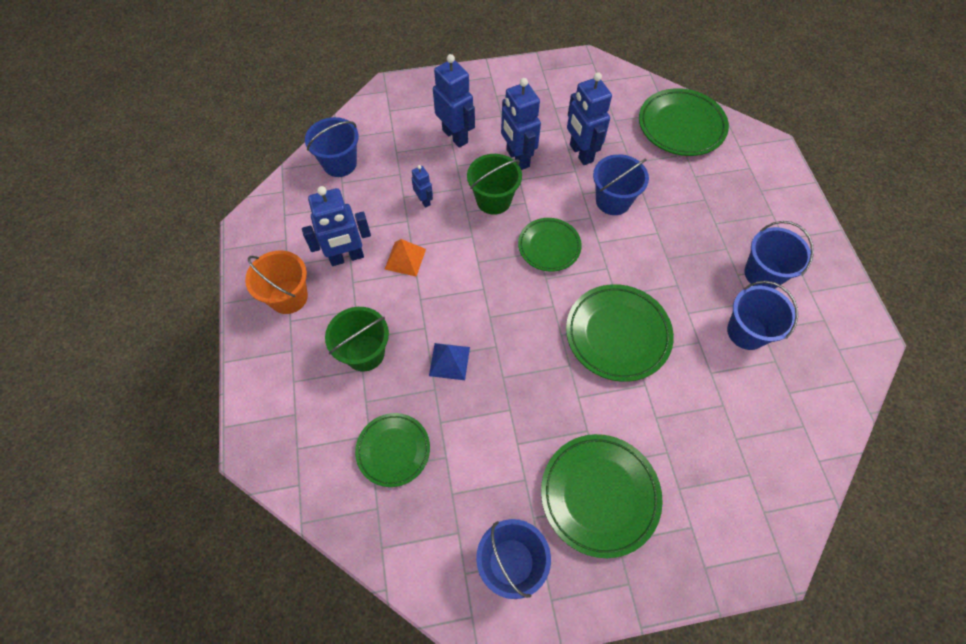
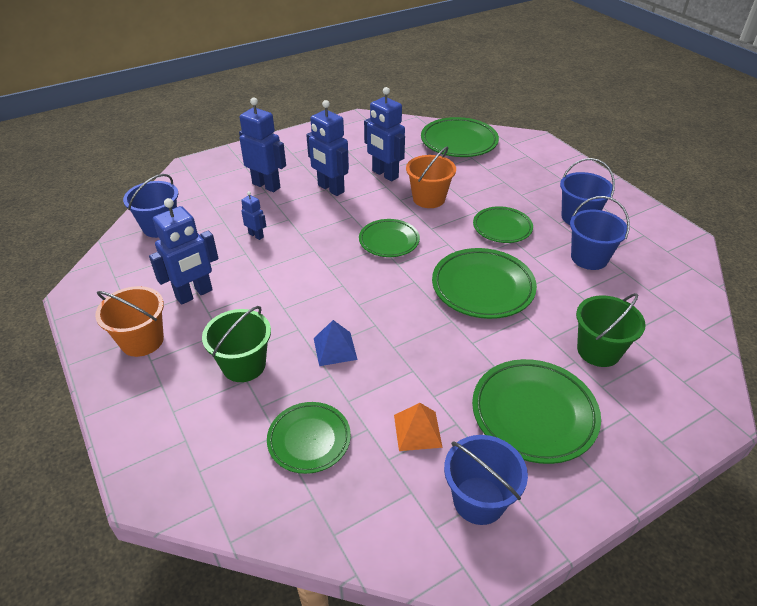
camera: 20 degrees left, 20 degrees down
orange pyramid [385,239,426,276] -> orange pyramid moved to [394,403,443,451]
green bucket [467,154,522,215] -> green bucket moved to [576,293,646,367]
blue bucket [593,154,649,215] -> orange bucket [406,146,456,208]
none -> green plate [473,206,533,243]

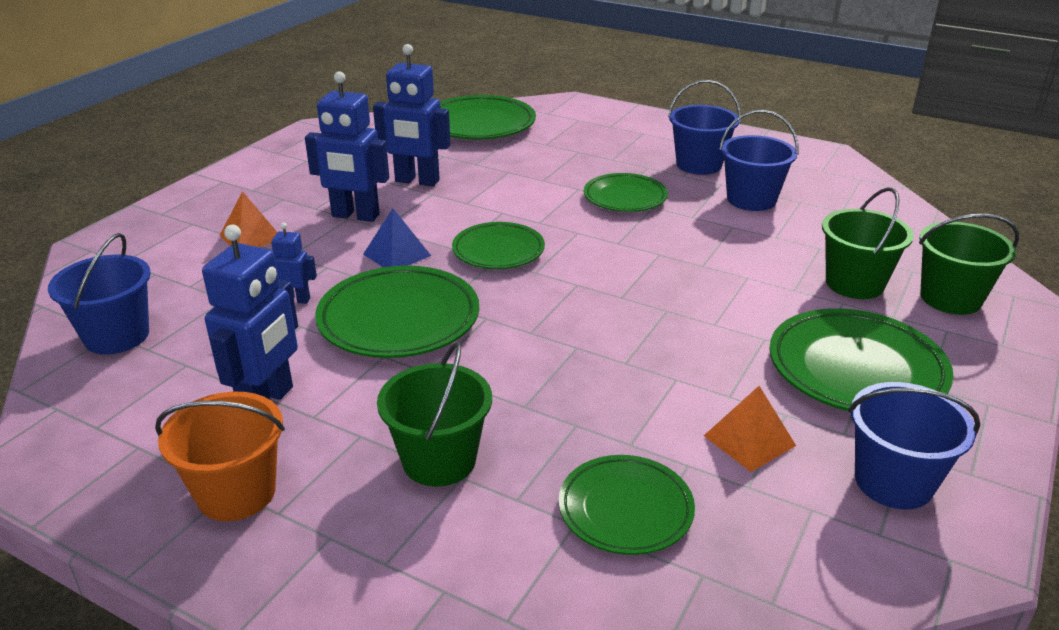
camera: 30 degrees left, 10 degrees down
blue robot [239,98,286,192] -> orange pyramid [219,191,277,247]
blue pyramid [314,320,358,366] -> blue pyramid moved to [363,208,431,267]
orange bucket [406,146,456,208] -> none
green plate [432,248,537,319] -> green plate moved to [315,266,479,358]
none -> green bucket [919,214,1019,315]

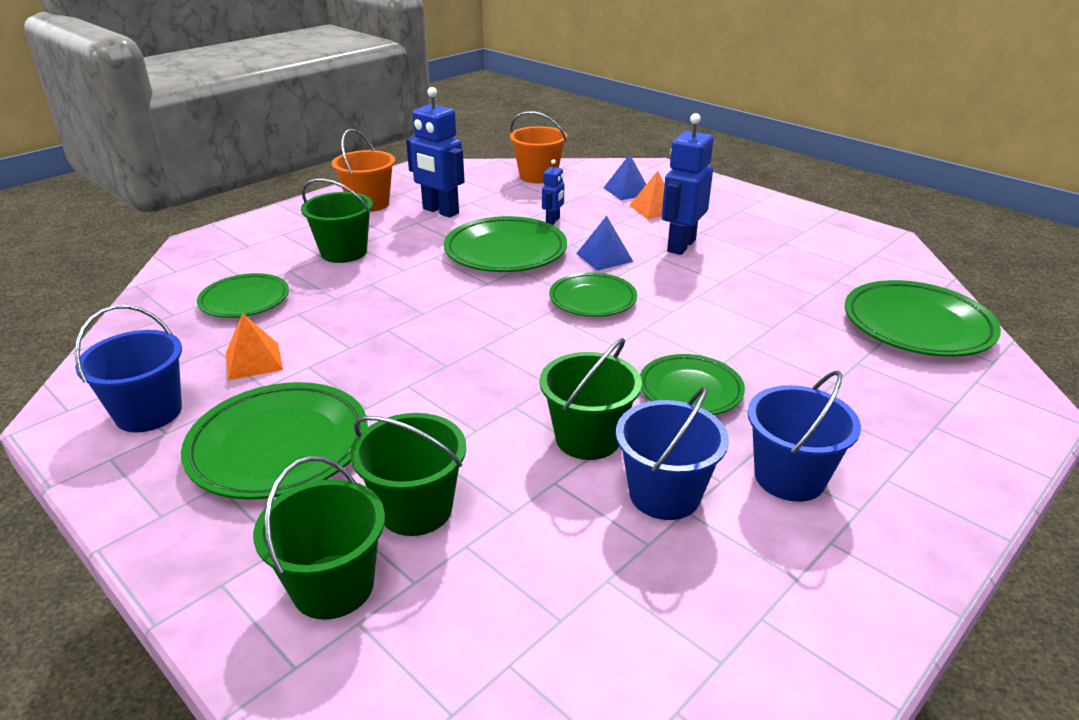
camera: 105 degrees right, 0 degrees up
blue bucket [48,233,151,354] -> orange bucket [510,111,567,183]
blue robot [373,44,451,186] -> none
none -> green bucket [539,338,642,460]
none -> blue pyramid [604,154,646,200]

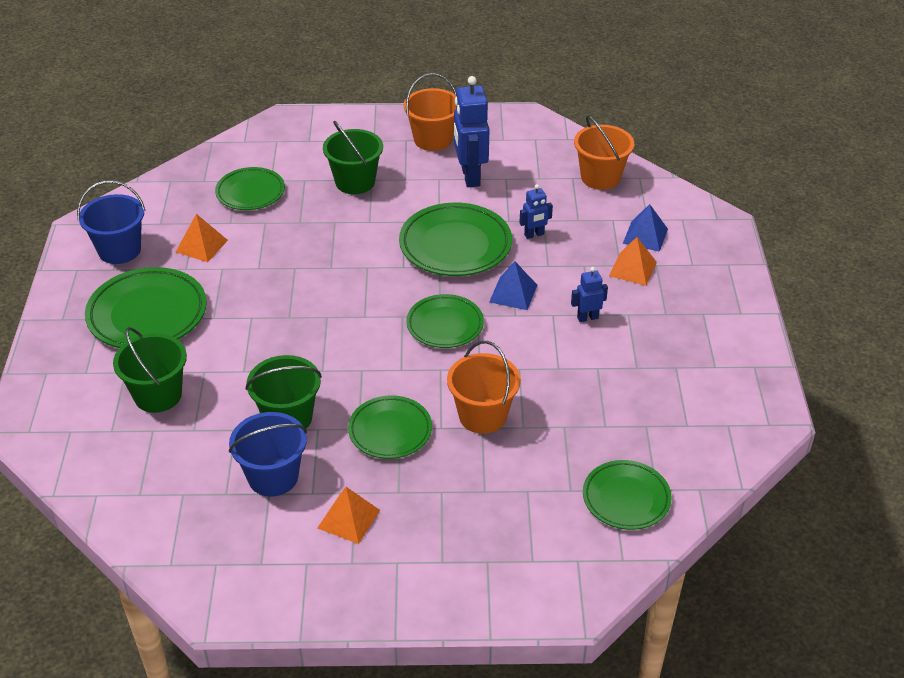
camera: 45 degrees right, 10 degrees up
green bucket [253,456,385,620] -> none
blue robot [662,113,714,255] -> blue robot [571,267,608,322], size x0.51
blue bucket [748,371,861,502] -> orange pyramid [318,487,380,544]
green plate [845,280,1001,357] -> green plate [583,460,672,530], size x0.64
none -> orange bucket [447,341,521,434]

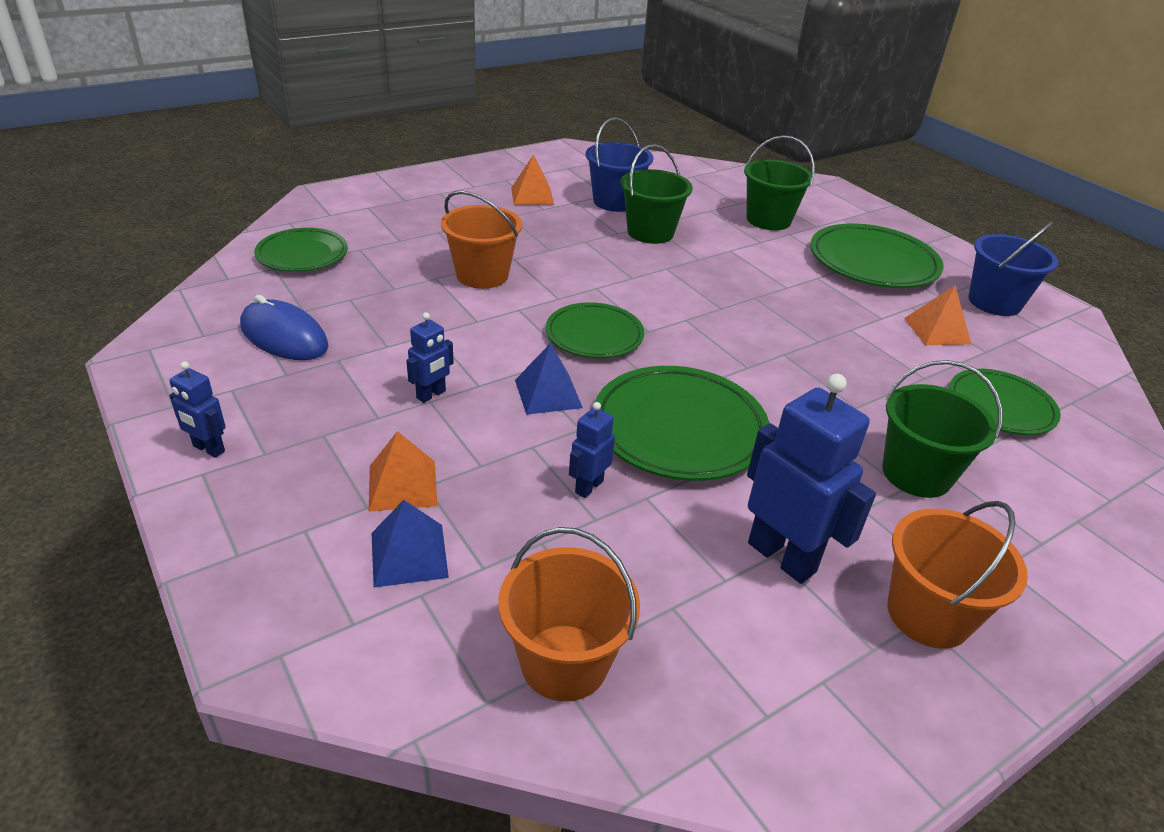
camera: 145 degrees right, 5 degrees down
green plate [348,395,432,459] -> none
none -> blue robot [169,361,226,458]
none -> blue mouse [240,295,329,360]

